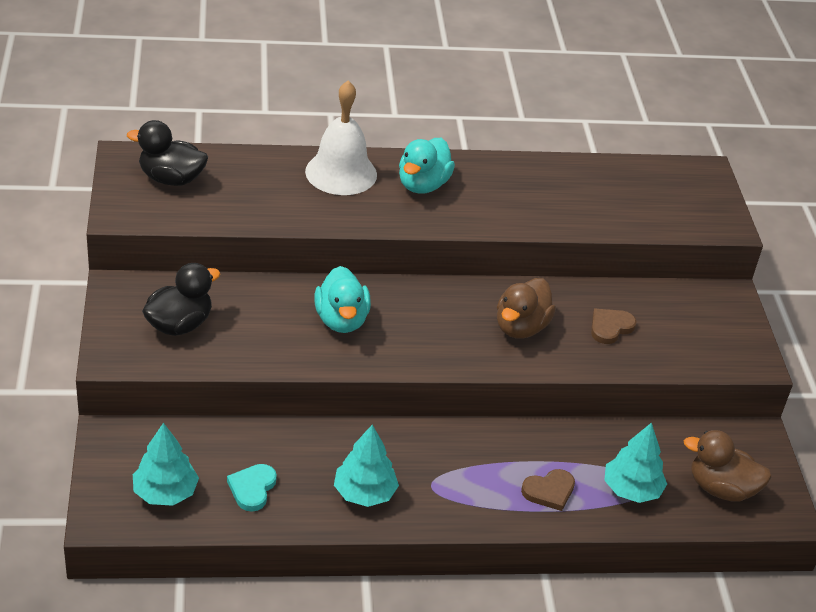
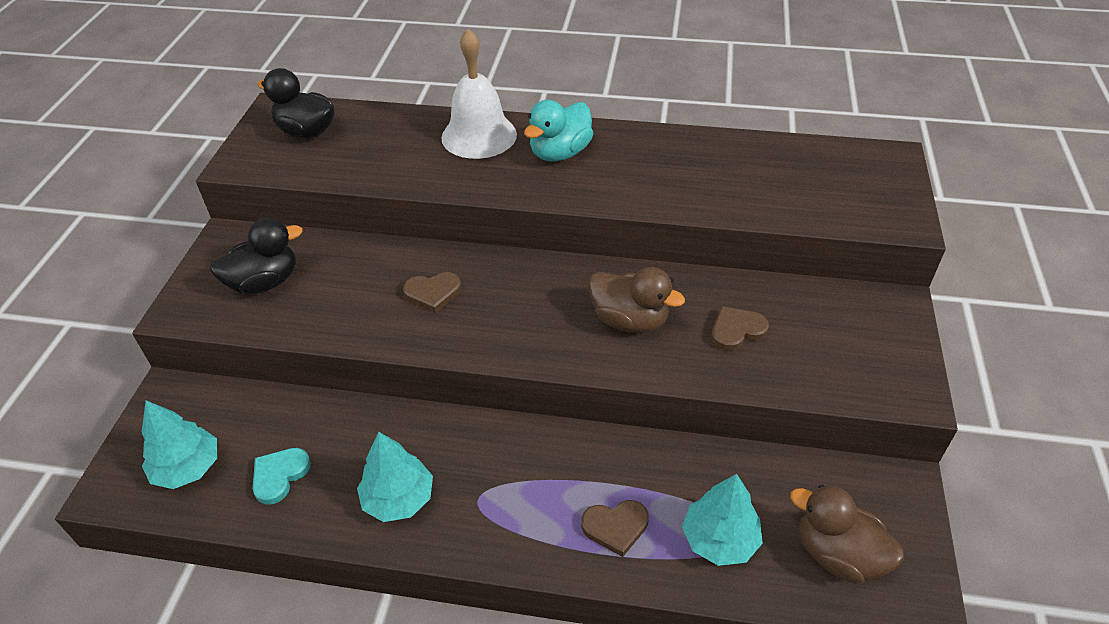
camera: 20 degrees right, 5 degrees up
turquoise duck [314,266,371,333] -> brown heart [403,272,462,313]
brown duck [497,278,556,339] -> brown duck turned 105 degrees counterclockwise [588,267,685,333]

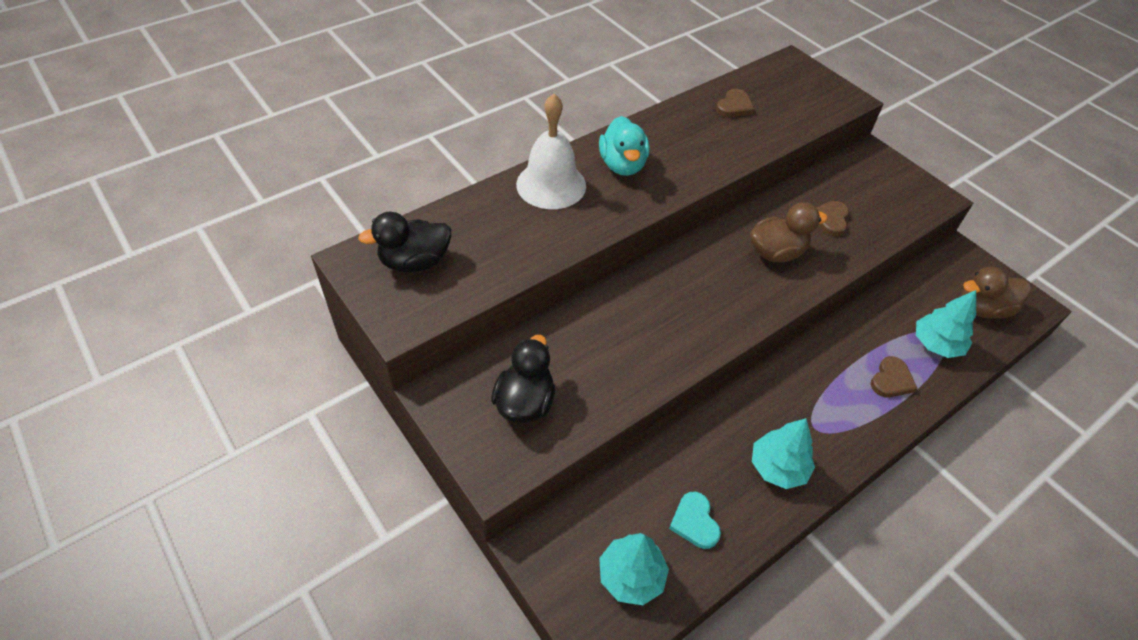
camera: 50 degrees left, 5 degrees up
brown heart [403,272,462,313] -> brown heart moved to [716,89,755,117]

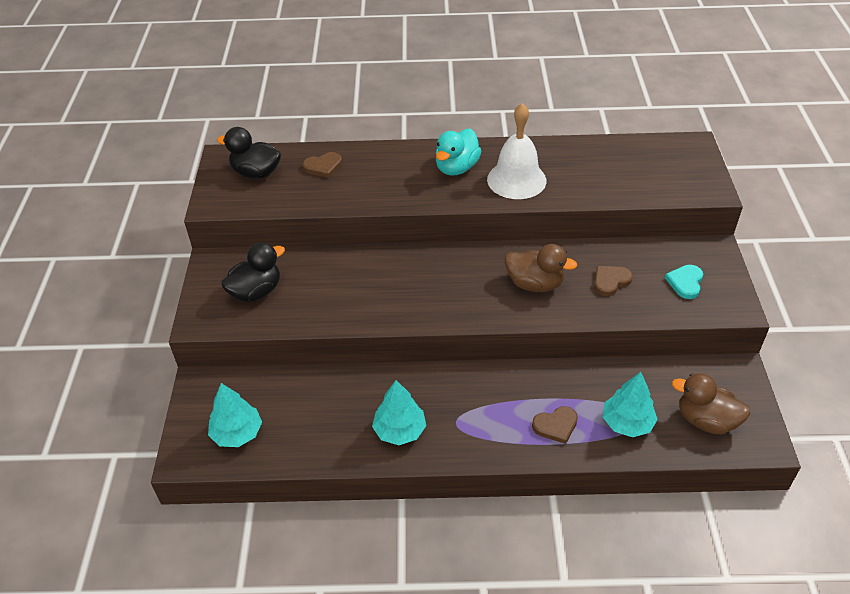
camera: 40 degrees right, 5 degrees down
white bell [516,94,586,209] -> white bell moved to [487,103,546,199]
turquoise heart [669,492,721,549] -> turquoise heart moved to [665,265,703,299]
brown heart [716,89,755,117] -> brown heart moved to [303,152,342,178]

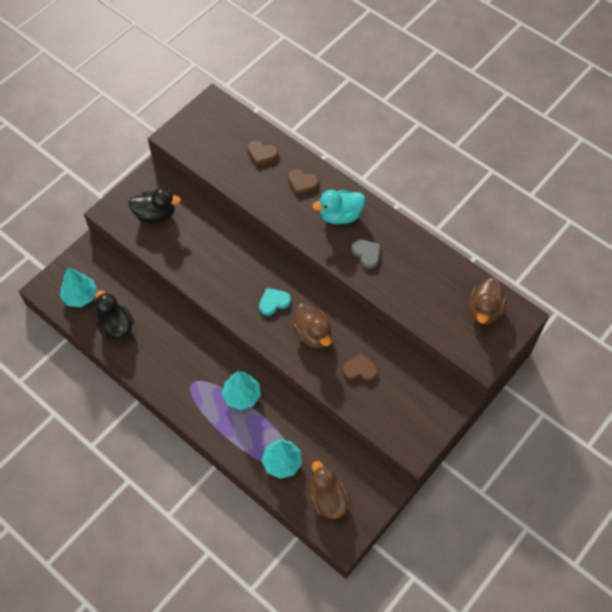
camera: 40 degrees right, 15 degrees up
black duck [217,127,281,179] -> black duck moved to [95,290,134,340]
turquoise tree [372,380,426,445] -> turquoise tree moved to [222,371,261,410]
white bell [487,103,546,199] -> grey heart [351,240,380,269]
brown heart [532,406,578,444] -> brown heart moved to [288,169,319,195]
turquoise heart [665,265,703,299] -> turquoise heart moved to [259,288,291,316]
none -> brown duck [468,278,507,325]

